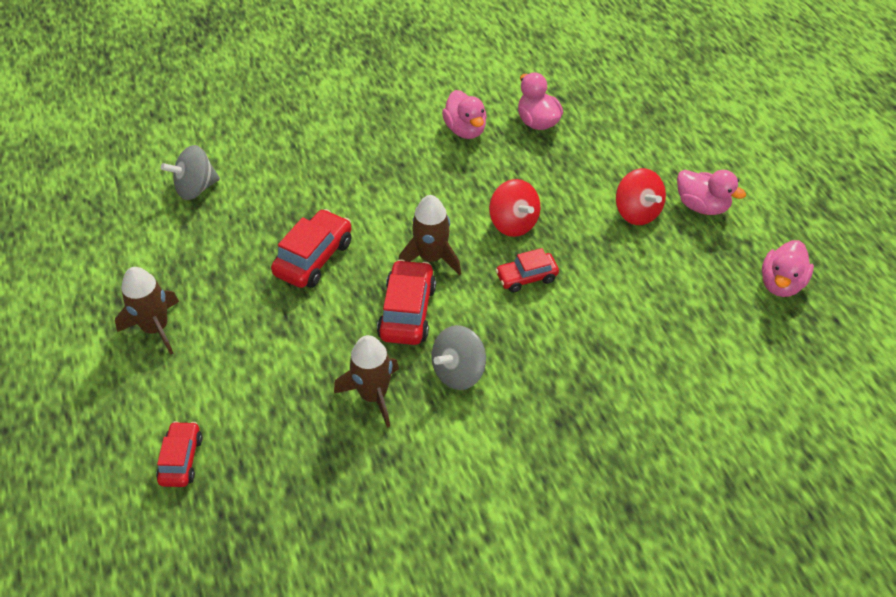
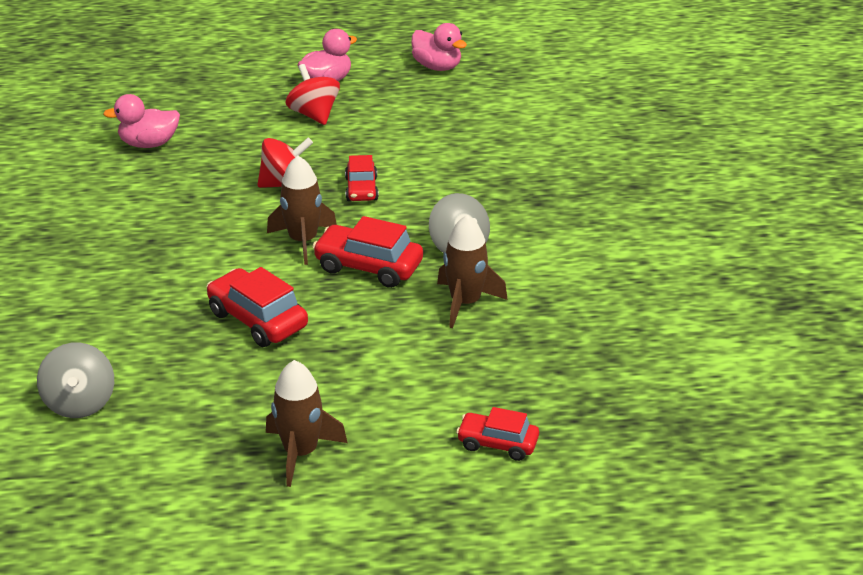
camera: 75 degrees left, 15 degrees down
pink duck [442,90,487,139] -> none
red spinning top [616,168,666,225] -> red spinning top turned 105 degrees counterclockwise [286,64,340,125]

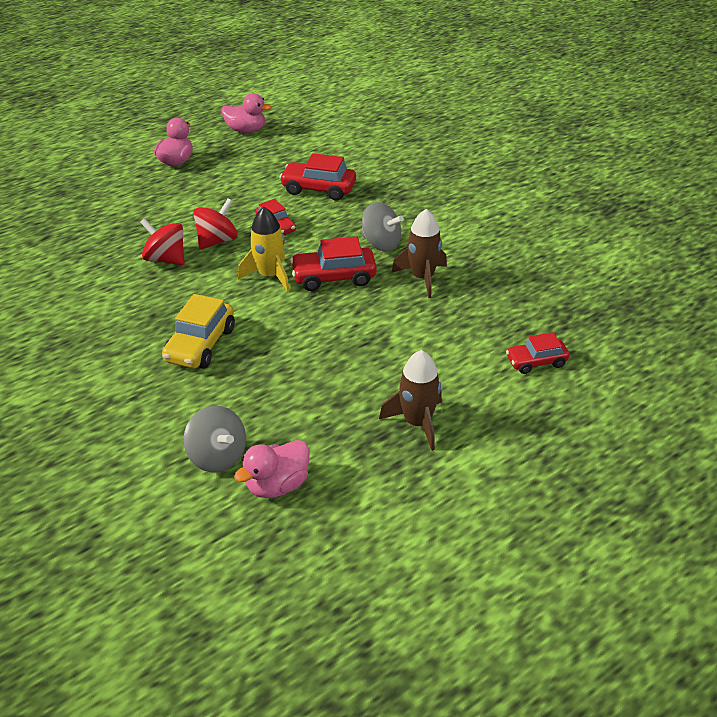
camera: 30 degrees left, 5 degrees up
pink duck [103,94,180,148] -> pink duck moved to [234,440,309,498]
red car [206,267,308,347] -> red car moved to [279,153,356,201]
brown rocket [267,156,337,265] -> yellow rocket [238,207,290,292]
red spinning top [286,64,340,125] -> red spinning top moved to [140,218,185,265]
none -> yellow car [162,294,235,369]

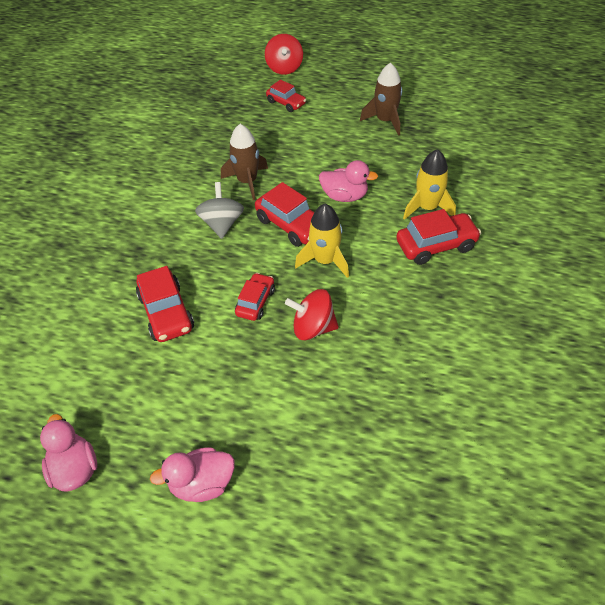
camera: 125 degrees left, 10 degrees up
red spinning top [140,218,185,265] -> red spinning top moved to [265,34,303,75]
yellow car [162,294,235,369] -> red car [396,209,481,265]
grey spinning top [184,406,246,472] -> none
pink duck [234,440,309,498] -> pink duck moved to [319,160,378,202]
none -> yellow rocket [403,149,456,220]

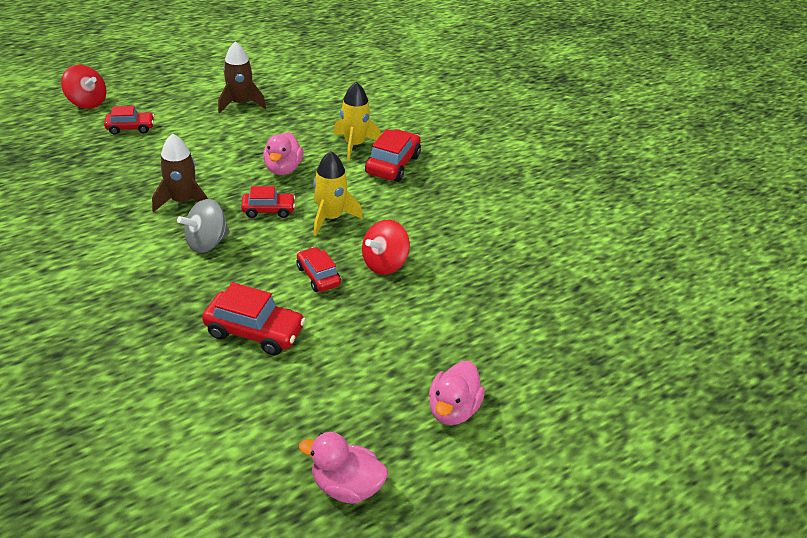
camera: 55 degrees left, 10 degrees down
grey spinning top [195,182,244,239] -> grey spinning top turned 75 degrees counterclockwise [177,199,230,253]
red car [255,182,315,247] -> red car [241,186,295,218], size x0.64
pink duck [319,160,378,202] -> pink duck turned 135 degrees clockwise [263,132,303,175]

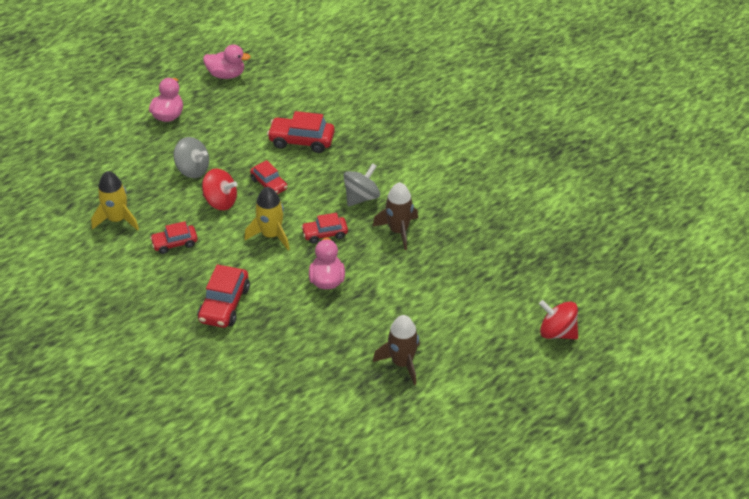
camera: 175 degrees right, 5 degrees up
red car [104,106,154,135] -> red car moved to [150,221,198,254]
yellow rocket [334,82,381,161] -> yellow rocket moved to [91,171,139,231]
red spinning top [362,220,410,275] -> red spinning top turned 75 degrees clockwise [202,168,237,210]
none -> grey spinning top [174,137,209,178]

